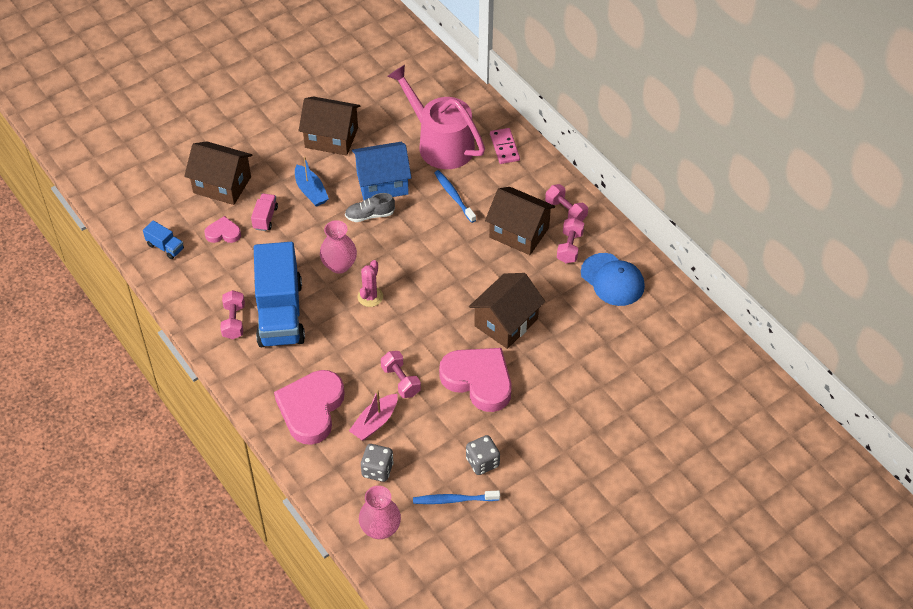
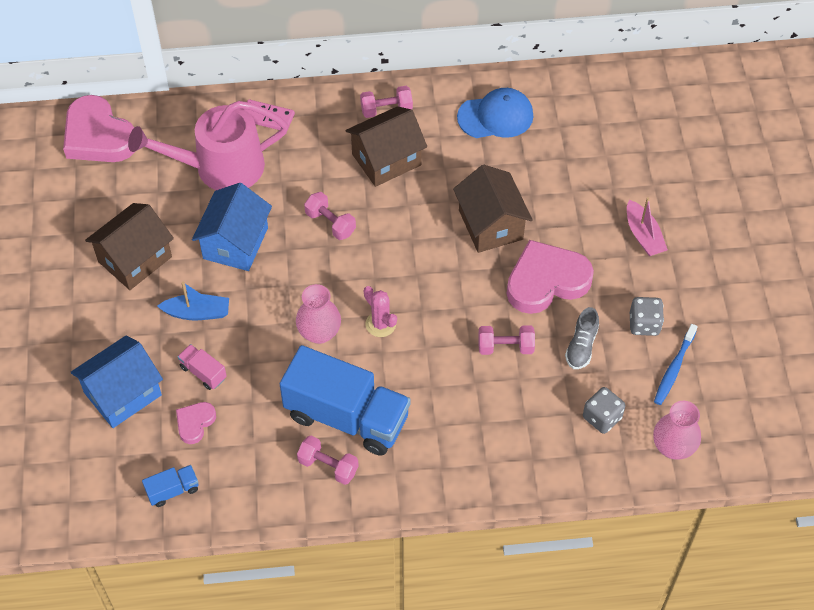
camera: 60 degrees left, 5 degrees up
brown house [184,141,253,205] -> blue house [71,336,163,428]
pink heart [274,370,345,445] -> pink heart moved to [63,95,135,162]
grey shoe [345,193,395,222] -> grey shoe moved to [565,307,599,369]
pink boat [349,390,398,441] -> pink boat moved to [627,197,668,256]
blue toothbrush [434,170,476,223] -> none
pink dumbbell [557,218,584,263] -> pink dumbbell moved to [304,192,356,240]

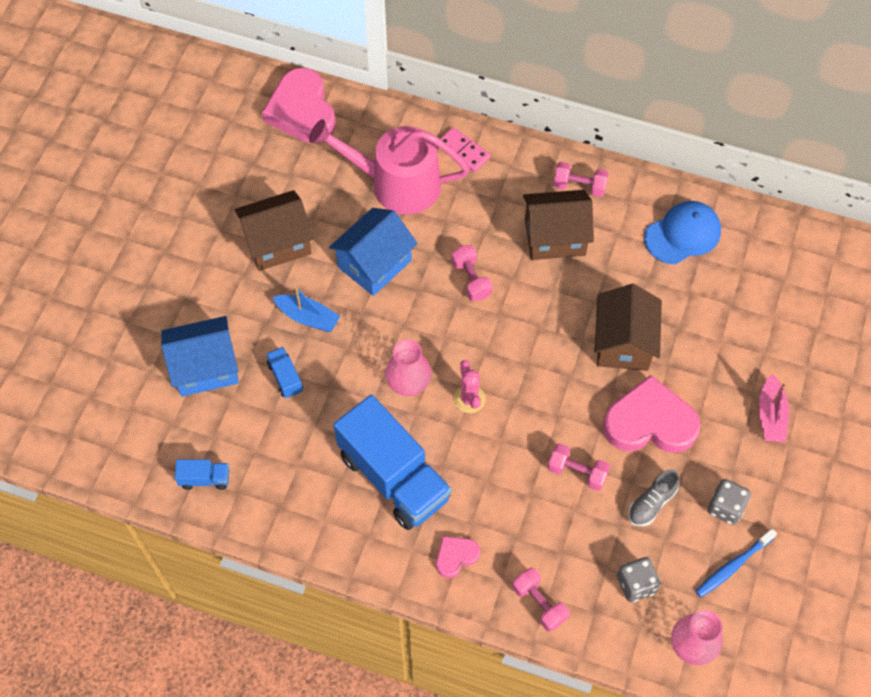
camera: 25 degrees right, 5 degrees up
pink heart [176,402,216,444] -> pink heart moved to [436,536,480,578]
pink truck [178,344,227,390] -> blue truck [266,347,303,398]
pink dumbbell [297,436,359,485] -> pink dumbbell moved to [512,568,570,632]
blue cap [457,88,533,138] -> blue cap turned 45 degrees counterclockwise [644,201,721,264]

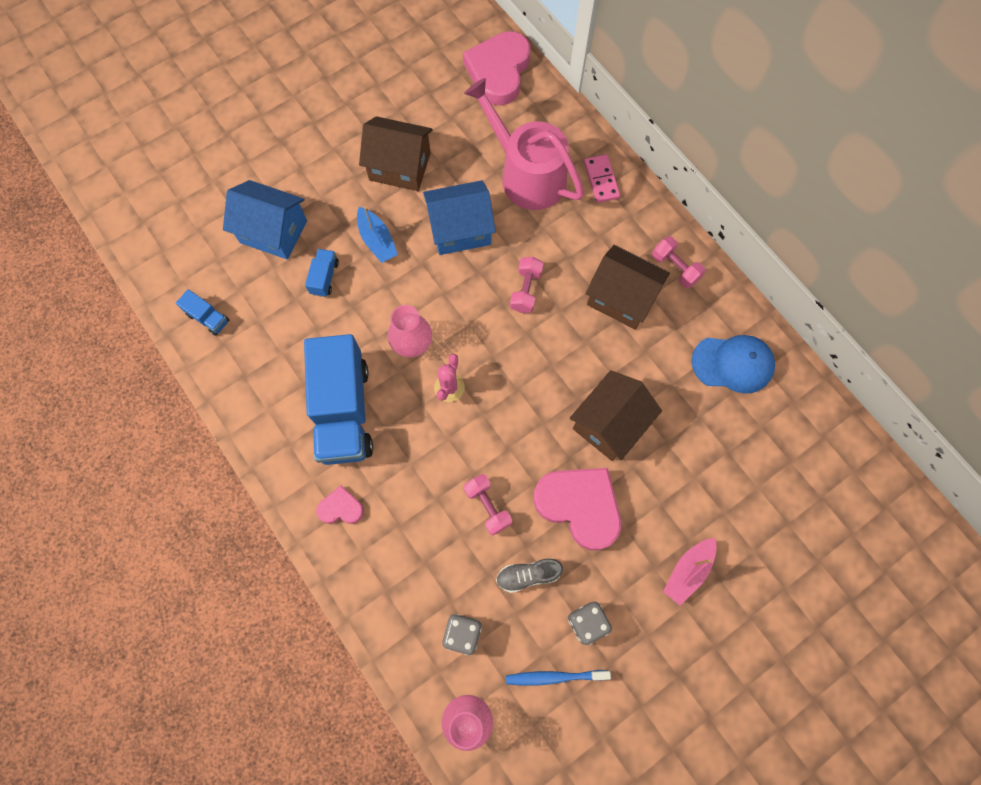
camera: 35 degrees right, 10 degrees up
pink dumbbell [512,568,570,632] -> none

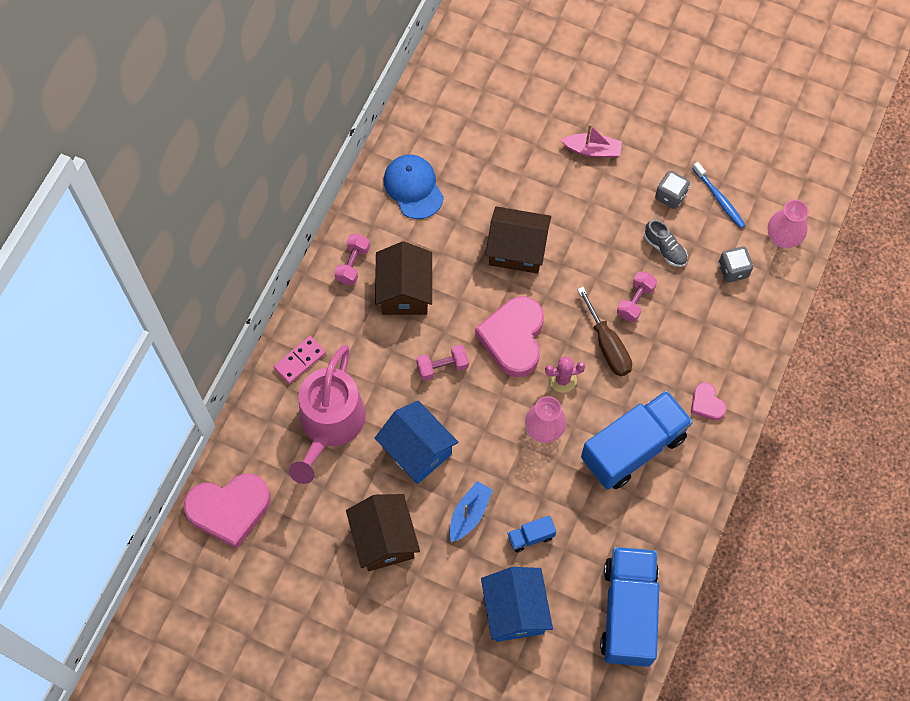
camera: 120 degrees left, 5 degrees down
blue truck [176,289,229,336] -> blue truck [600,547,659,667], size x2.41
pink heart [533,468,621,550] -> pink heart moved to [475,296,544,377]
none -> brown screwdriver [577,287,632,376]

